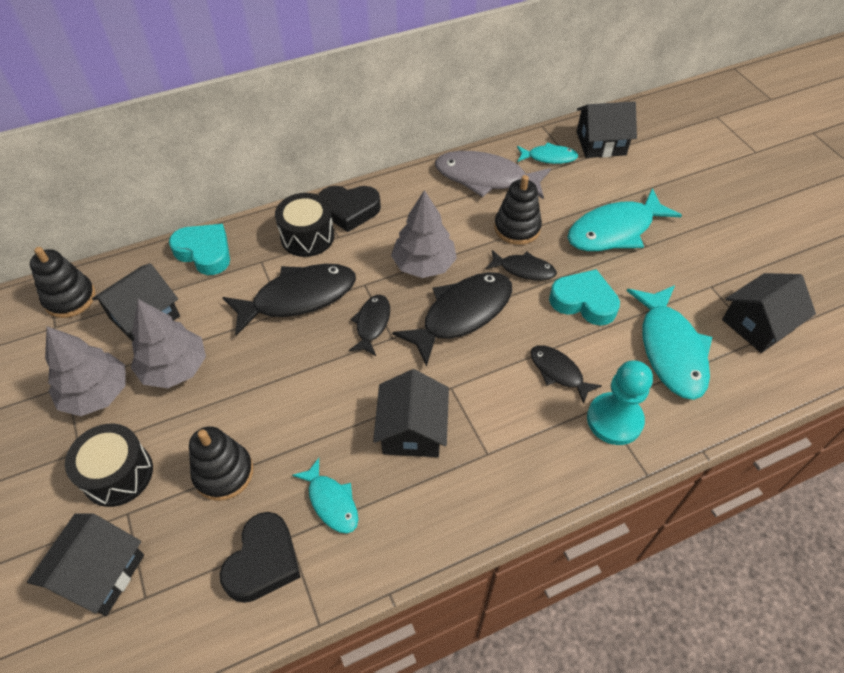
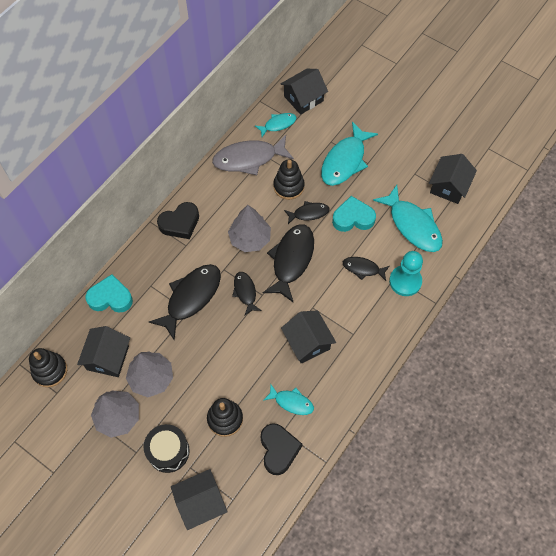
camera: 30 degrees left, 10 degrees up
black house [27,513,144,616] -> black house turned 75 degrees clockwise [171,469,227,530]
black drum [275,193,334,257] -> none

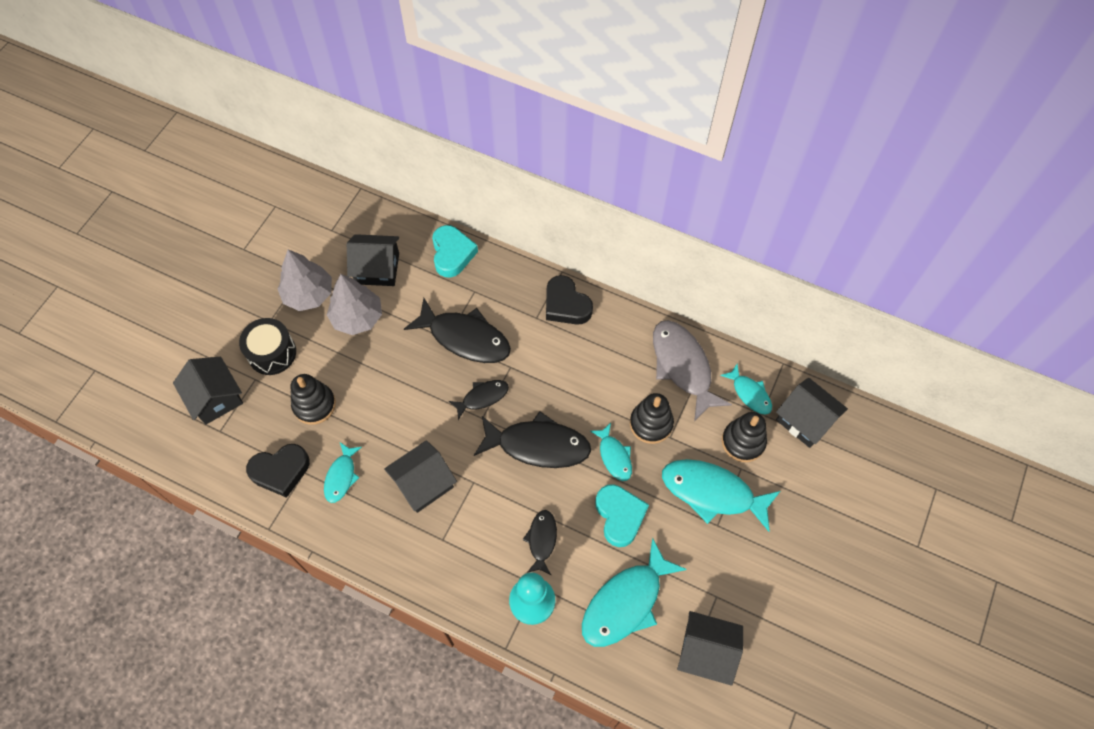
camera: 80 degrees right, 0 degrees up
black stacking toy [29,348,67,387] -> black stacking toy moved to [722,412,767,462]
grey tree [228,205,271,252] -> none
black fish [284,201,330,224] -> turquoise fish [590,423,632,481]

